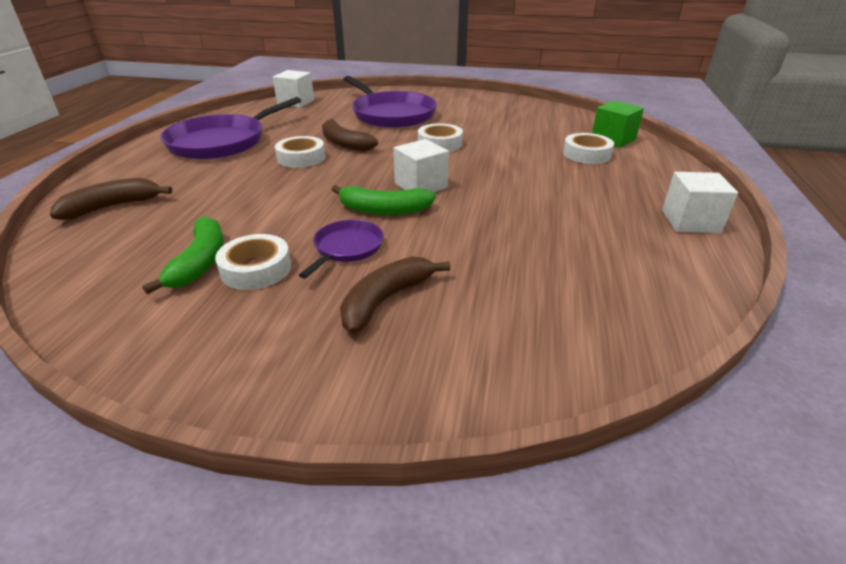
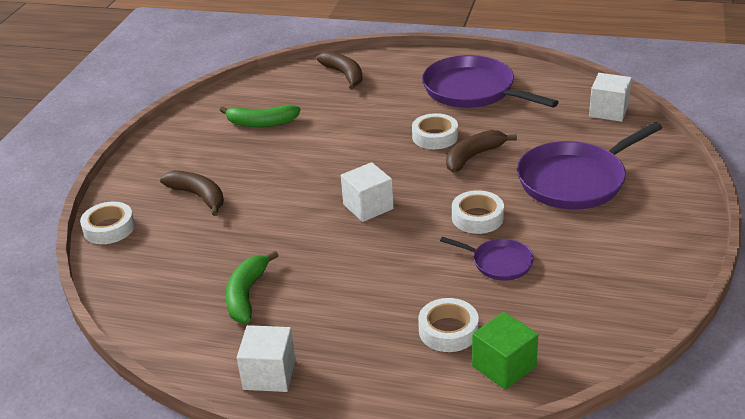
camera: 95 degrees right, 0 degrees up
white tape [215,234,291,290] -> white tape moved to [80,201,135,244]
purple pan [299,220,384,278] -> purple pan moved to [440,237,534,281]
green banana [332,185,436,215] -> green banana moved to [225,251,279,323]

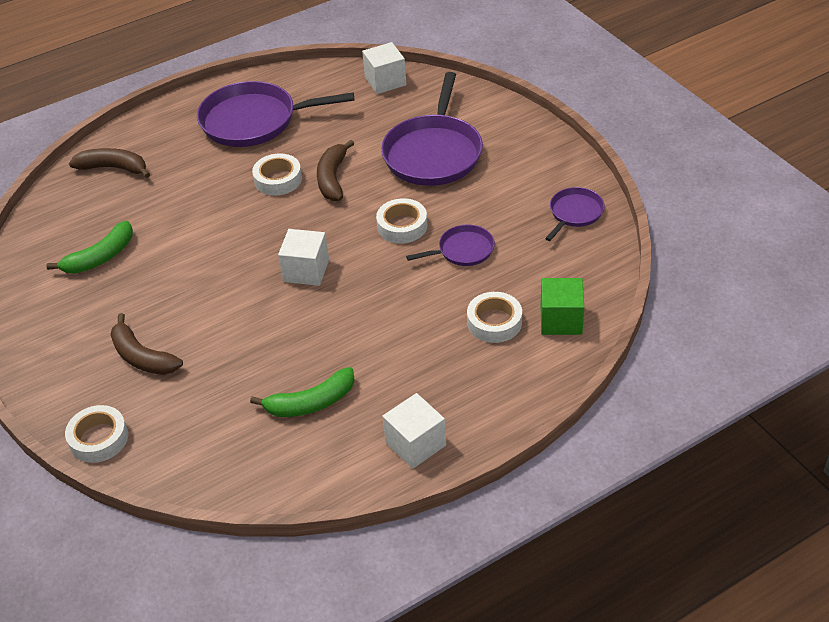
camera: 45 degrees left, 10 degrees up
brown banana [160,170,224,216] -> brown banana turned 135 degrees counterclockwise [110,313,183,375]
green banana [225,251,279,323] -> green banana turned 75 degrees counterclockwise [250,367,355,417]
none -> purple pan [545,187,605,241]

